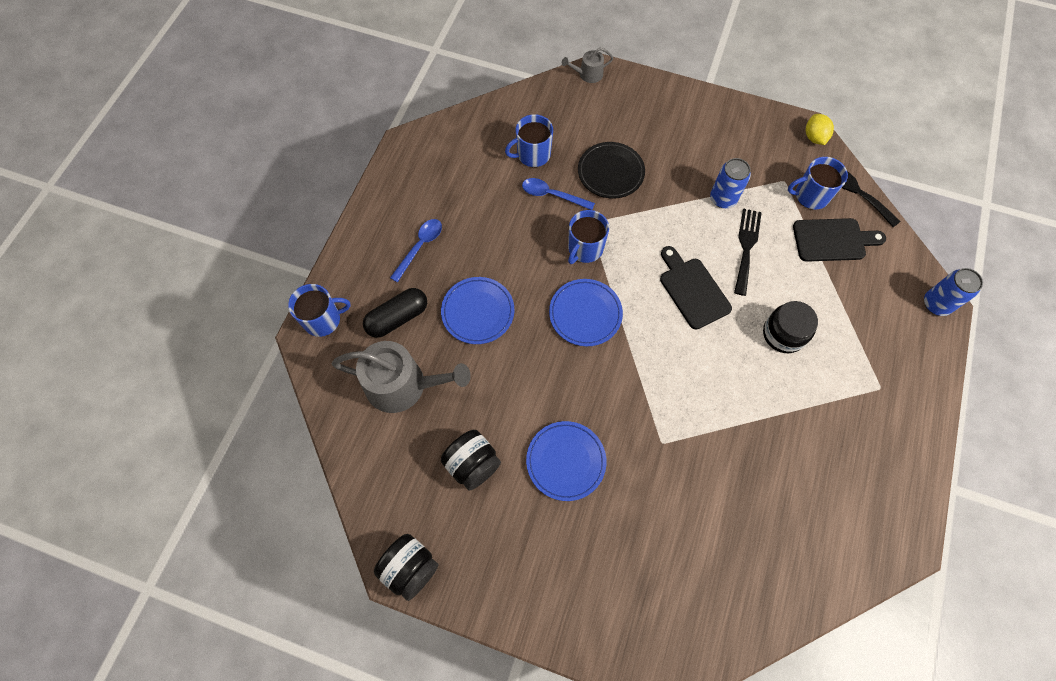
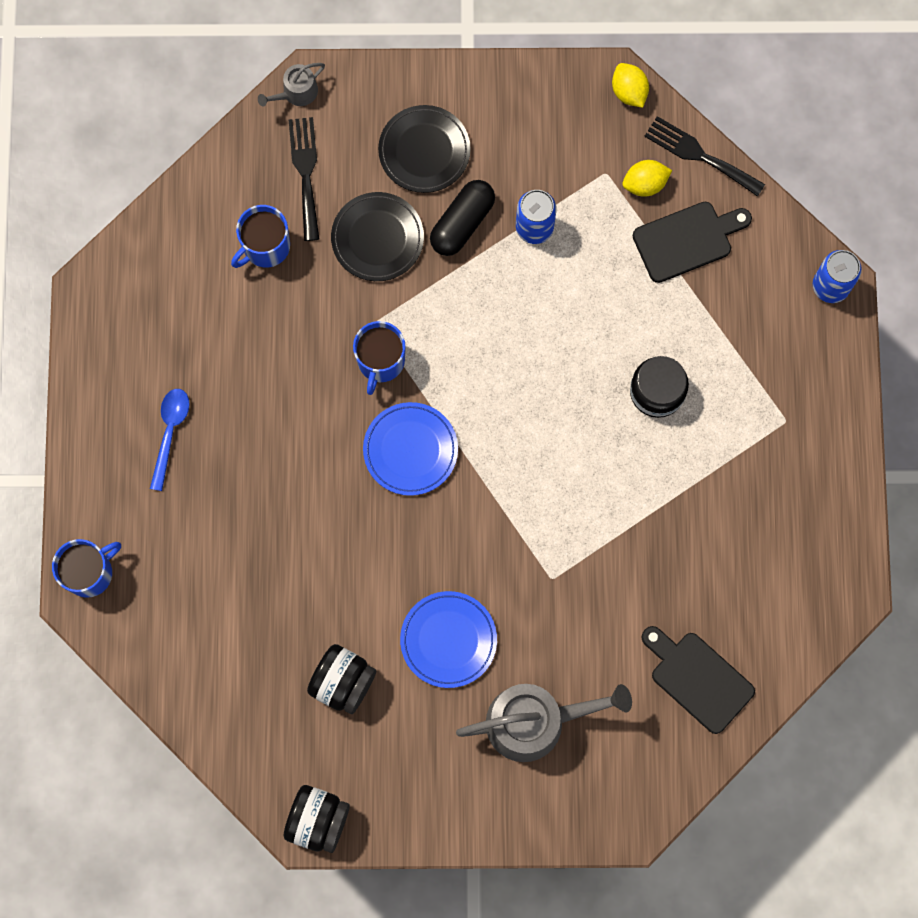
camera: 20 degrees left, 10 degrees up
grey watering can [332,341,471,413] -> grey watering can moved to [456,684,632,762]
black capsule [363,288,427,338] -> black capsule moved to [430,180,495,256]
blue plate [441,277,514,344] -> none
blue spoon [522,178,595,210] -> none
black cutting board [660,246,732,330] -> black cutting board moved to [641,626,755,734]
black fork [734,208,762,296] -> black fork moved to [289,117,319,241]
blue mug [788,157,848,209] -> yellow lemon [622,160,672,197]
none -> black plate [378,105,471,193]

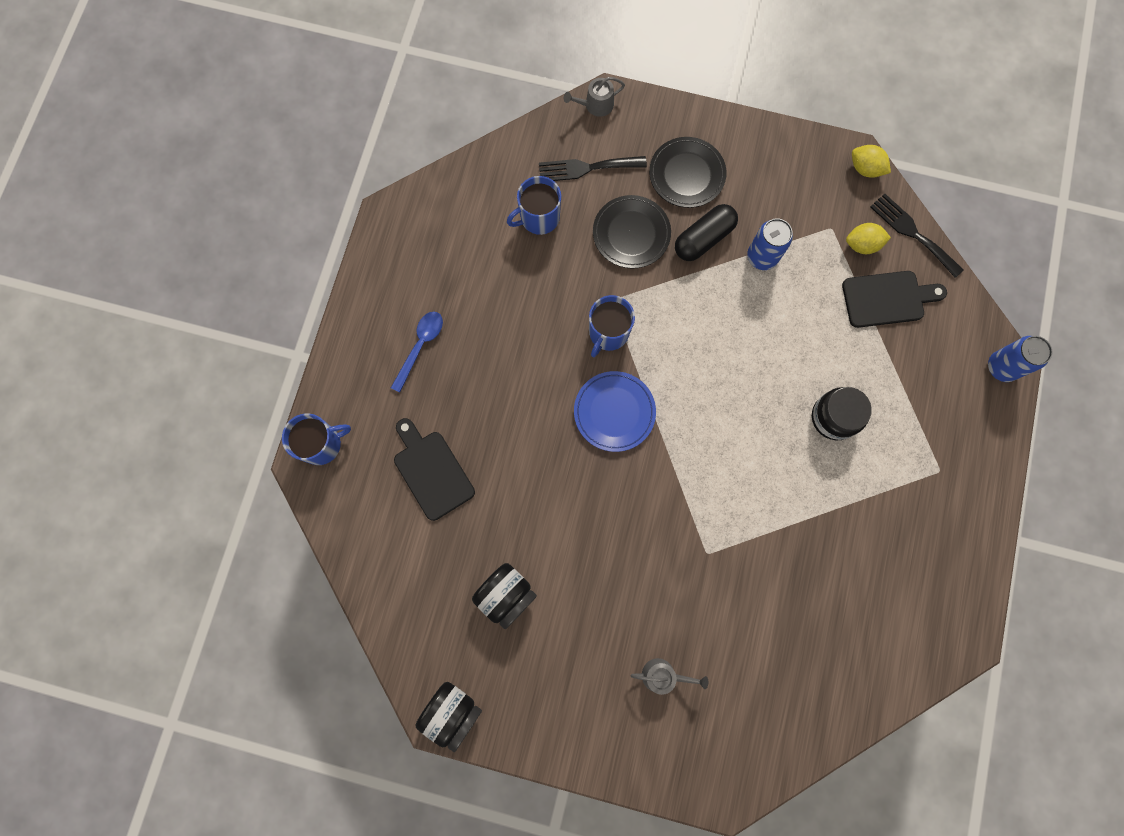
camera: 15 degrees right, 0 degrees up
black fork [289,117,319,241] -> black fork turned 105 degrees counterclockwise [539,156,647,181]
blue plate [400,591,497,688] -> none
grey watering can [456,684,632,762] -> grey watering can [630,658,708,695], size x0.48
yellow lemon [612,63,649,108] -> yellow lemon turned 45 degrees counterclockwise [852,145,891,178]
black cutting board [641,626,755,734] -> black cutting board moved to [394,418,475,521]

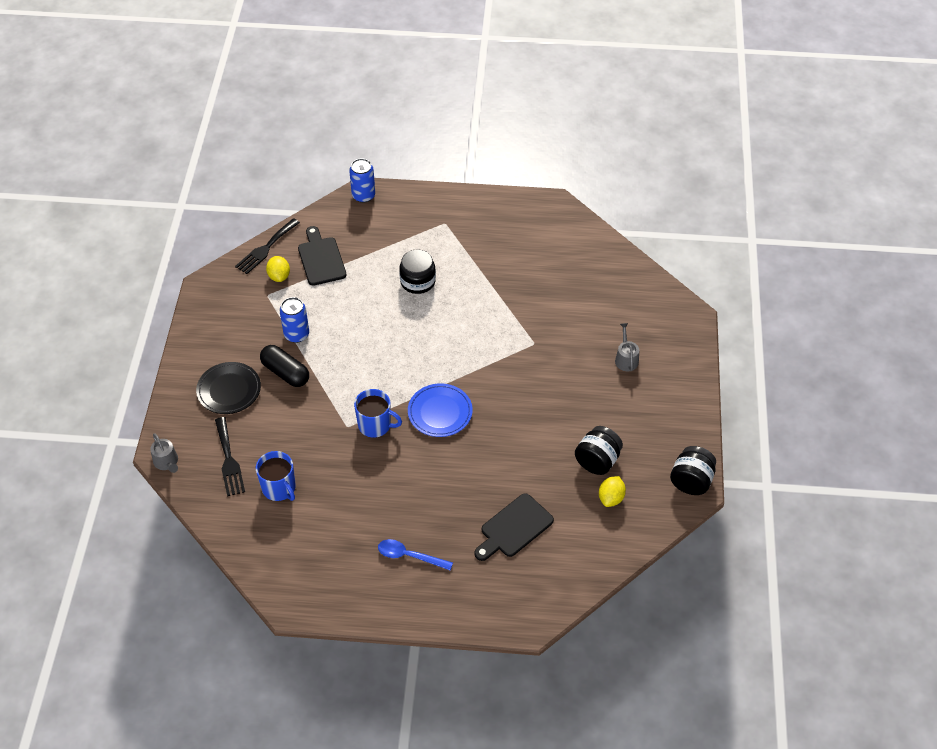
camera: 100 degrees left, 25 degrees down
blue mug [282,413,351,465] -> none
black plate [593,195,671,269] -> none
yellow lemon [852,145,891,178] -> yellow lemon moved to [599,476,626,507]

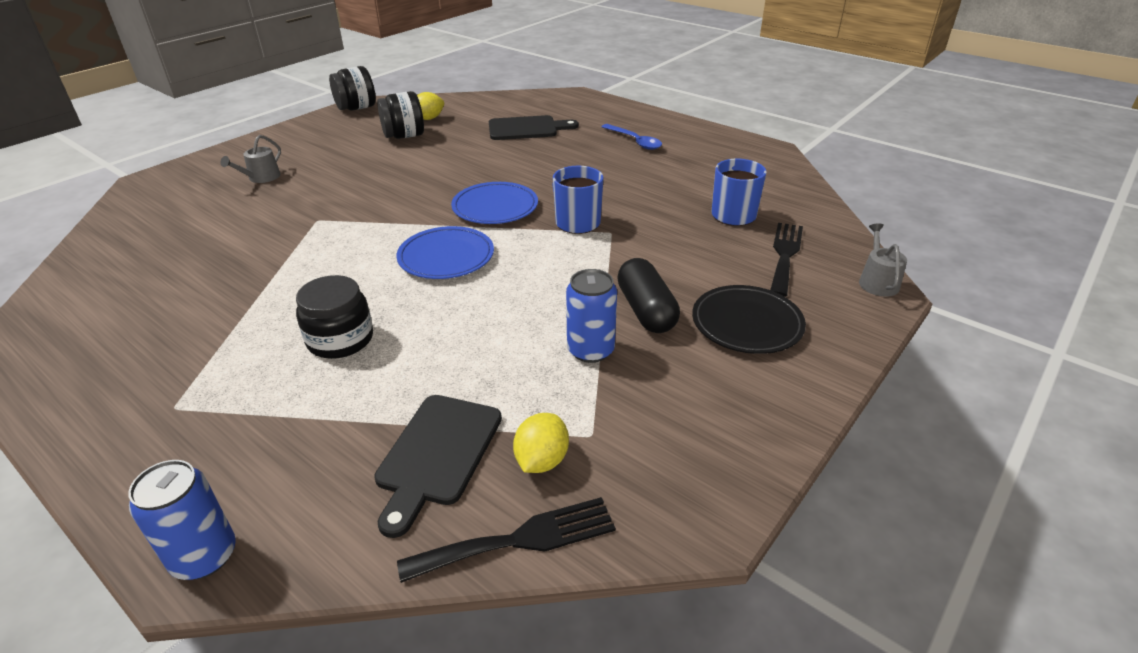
camera: 145 degrees left, 15 degrees down
none -> blue plate [396,226,494,279]

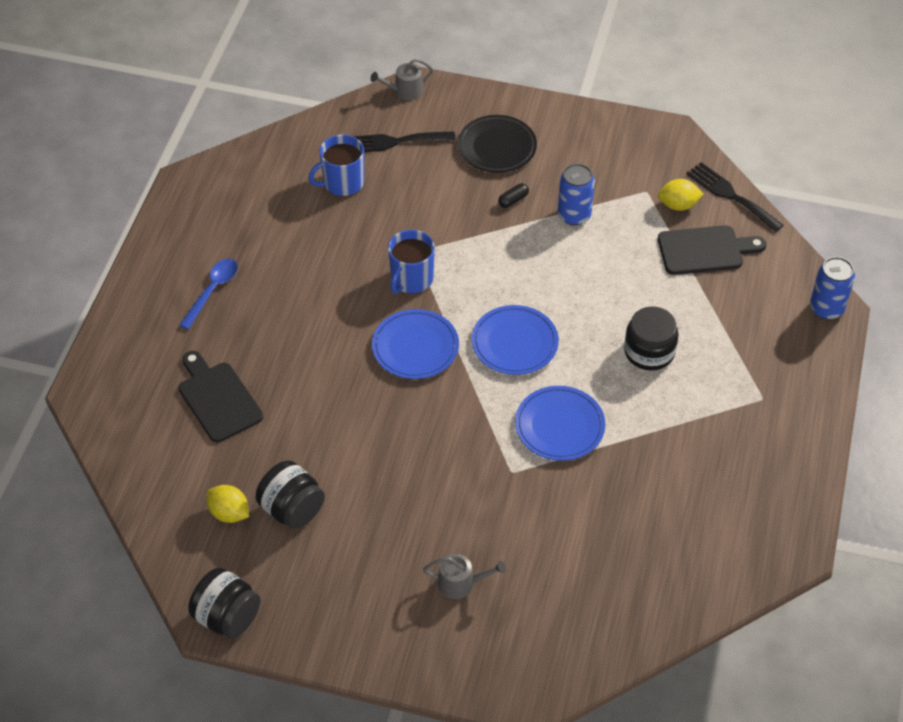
camera: 115 degrees left, 15 degrees up
black capsule [617,258,680,333] -> black capsule [498,183,529,208], size x0.47
none -> blue plate [515,386,605,461]

